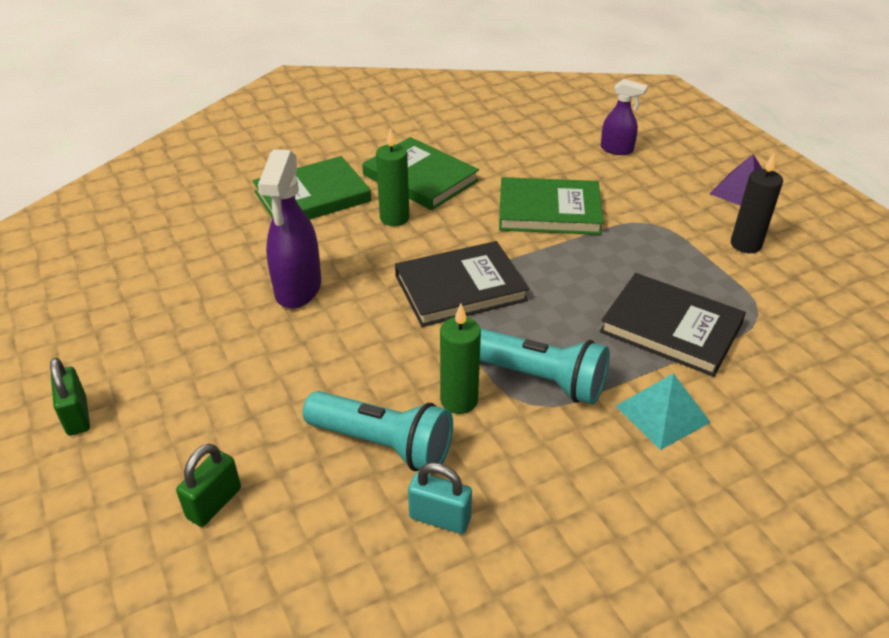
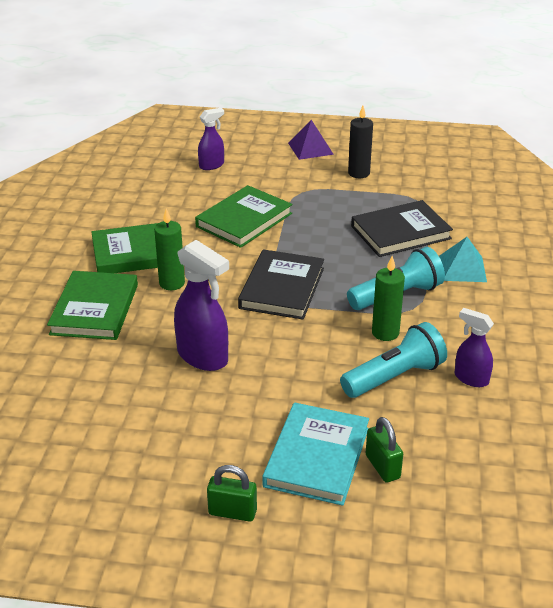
camera: 55 degrees left, 5 degrees down
turquoise padlock [408,463,472,534] -> purple spray bottle [455,308,494,387]
none -> turquoise book [262,403,369,506]

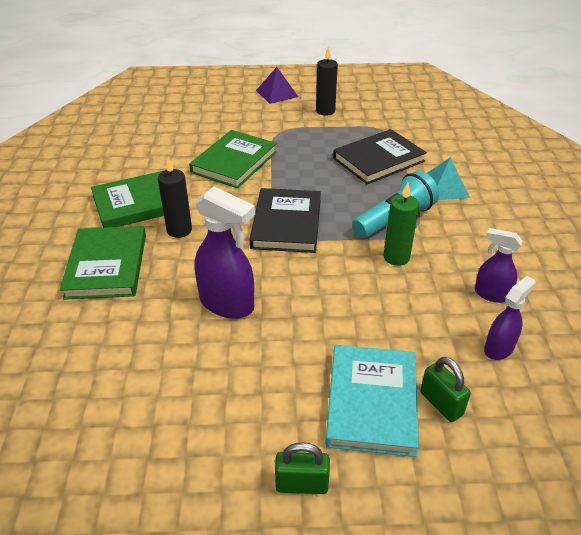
camera: 10 degrees left, 5 degrees up
green candle [154,208,185,290] -> black candle [158,157,192,238]
purple spray bottle [198,108,224,170] -> purple spray bottle moved to [484,276,536,360]
turquoise flashlight [340,322,447,398] -> none

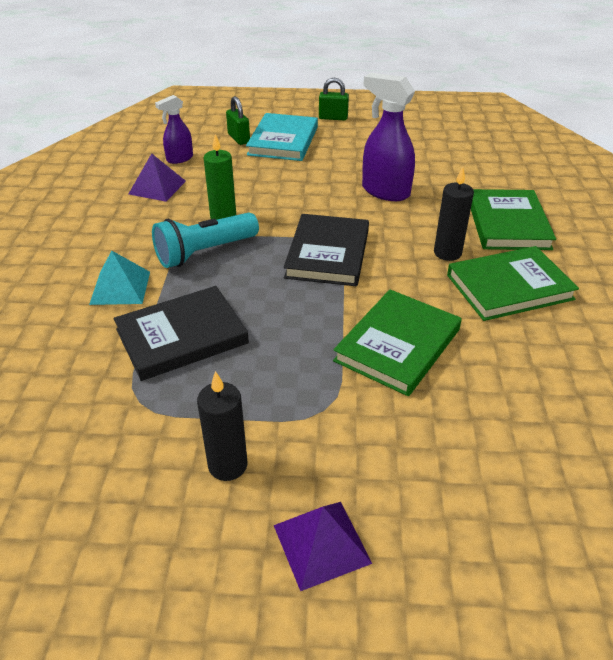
camera: 175 degrees left, 0 degrees up
purple spray bottle [475,228,523,303] -> purple pyramid [129,153,186,202]

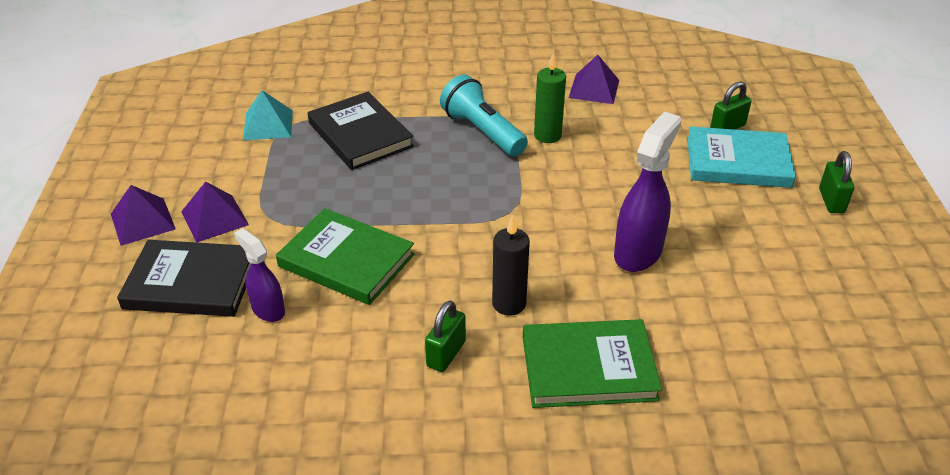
camera: 85 degrees right, 0 degrees up
turquoise pyramid [89,250,150,305] -> turquoise pyramid moved to [243,90,293,141]
purple spray bottle [155,95,193,164] -> purple spray bottle moved to [234,228,285,322]
black candle [197,371,247,481] -> none
black book [284,214,369,286] -> black book moved to [117,240,251,317]
green book [447,246,579,321] -> green padlock [425,300,466,372]
none -> purple pyramid [181,181,249,243]

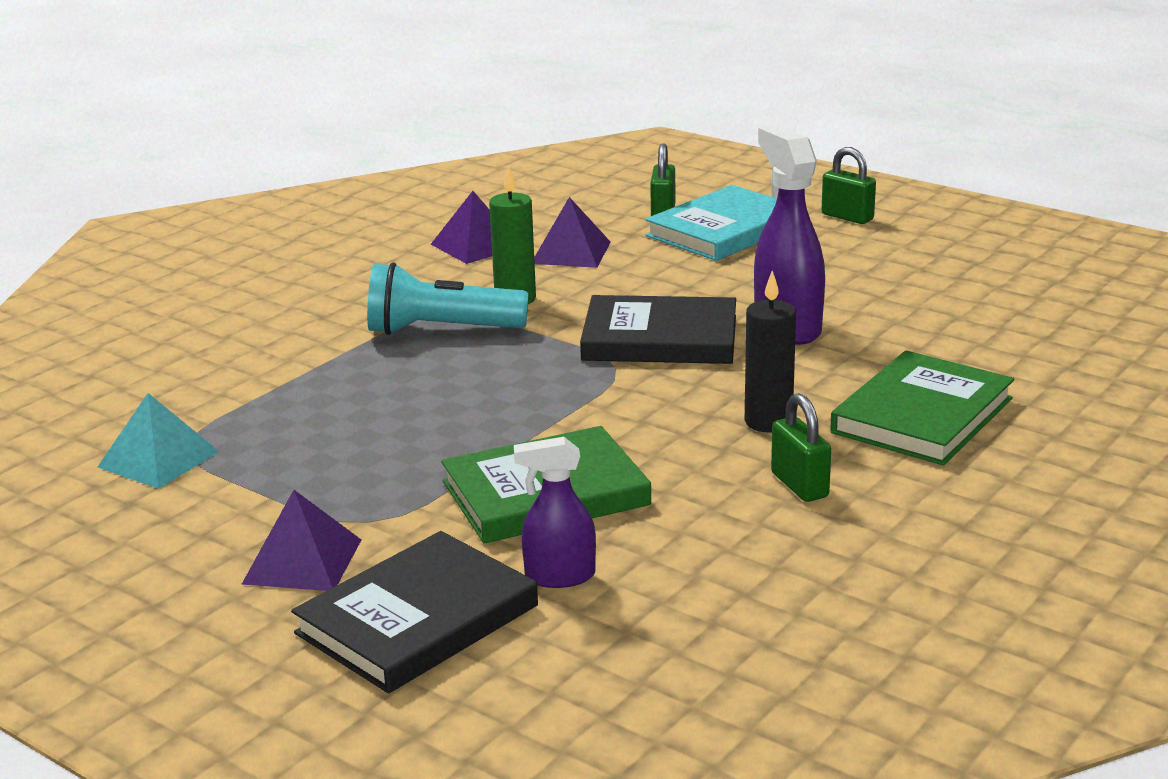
camera: 50 degrees left, 15 degrees down
purple pyramid [111,185,176,246] -> purple pyramid moved to [534,197,611,268]
black book [308,92,414,170] -> black book moved to [580,295,736,364]

